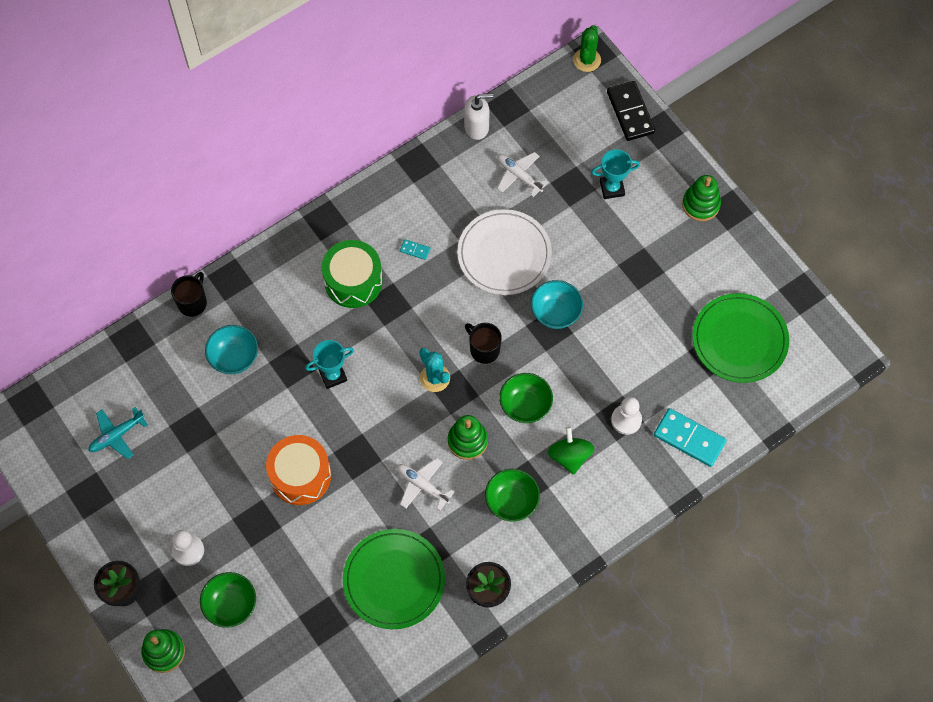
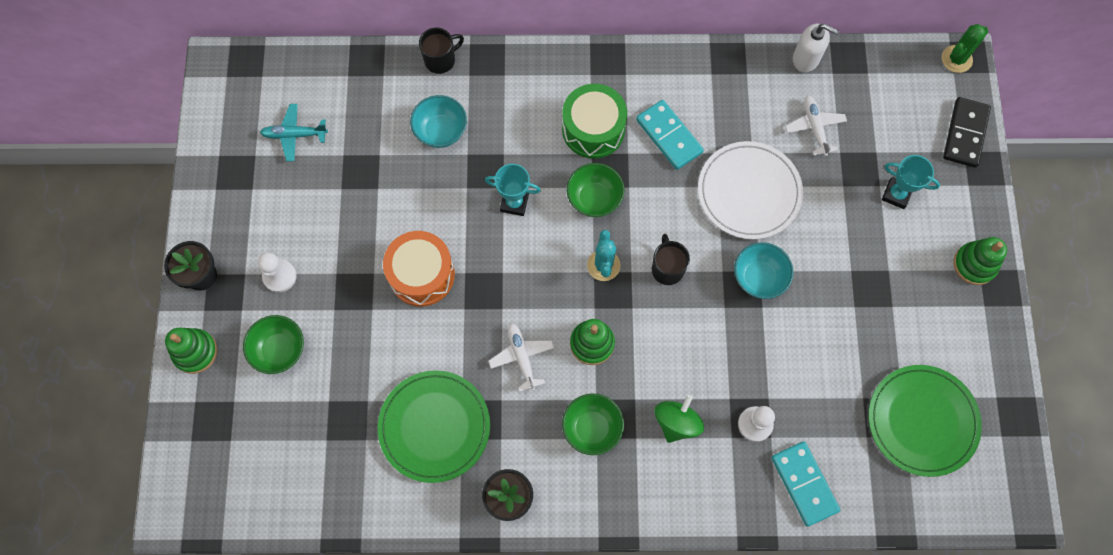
camera: 35 degrees right, 5 degrees up
turquoise domino [400,239,430,260] -> turquoise domino [636,100,704,170], size x2.25
green bowl [499,373,553,423] -> green bowl moved to [567,163,624,217]

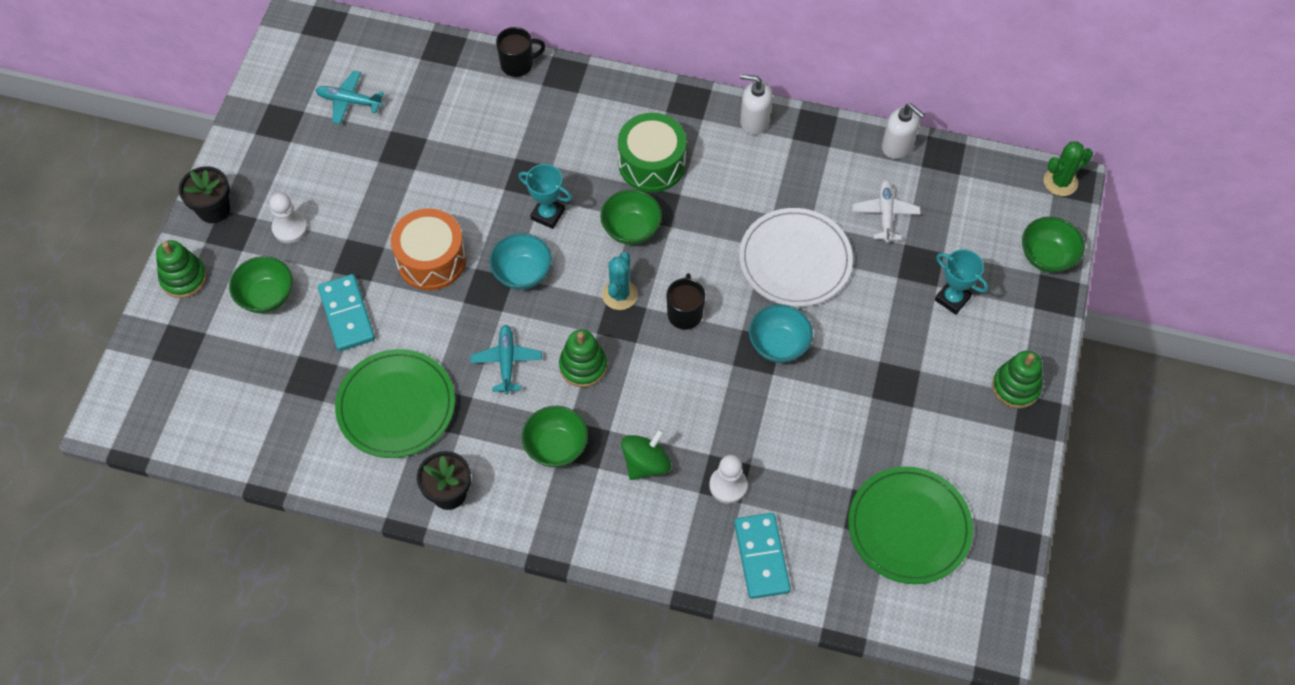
camera: 15 degrees right, 10 degrees down
turquoise bowl [410,95,467,148] -> turquoise bowl moved to [489,233,552,290]
white plane [489,323,554,392] -> turquoise plane [471,325,542,394]
turquoise domino [636,100,704,170] -> turquoise domino moved to [318,274,375,351]
black domino [943,97,991,168] -> green bowl [1022,217,1085,273]
none -> white soap dispenser [740,74,773,135]

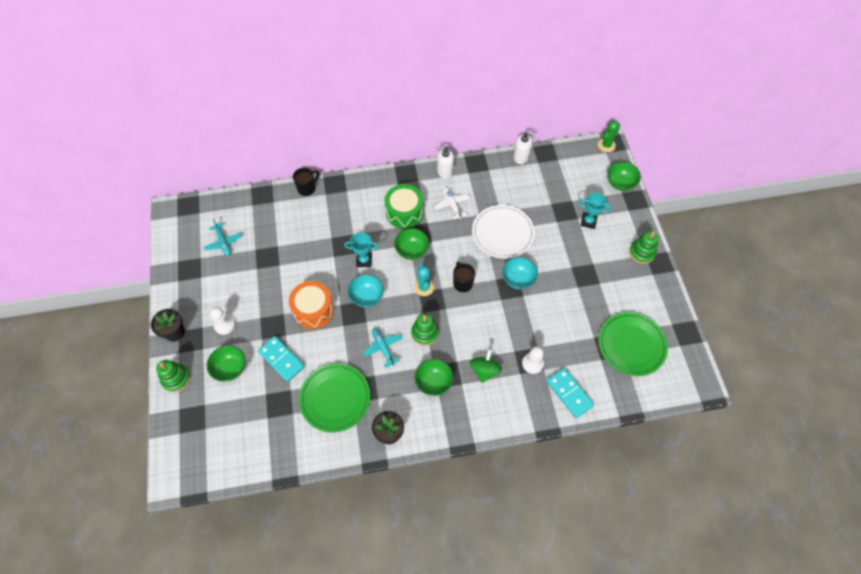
camera: 25 degrees left, 0 degrees up
turquoise plane [315,71,384,124] -> turquoise plane turned 105 degrees counterclockwise [204,219,242,256]
white plane [852,180,920,243] -> white plane moved to [434,187,470,220]

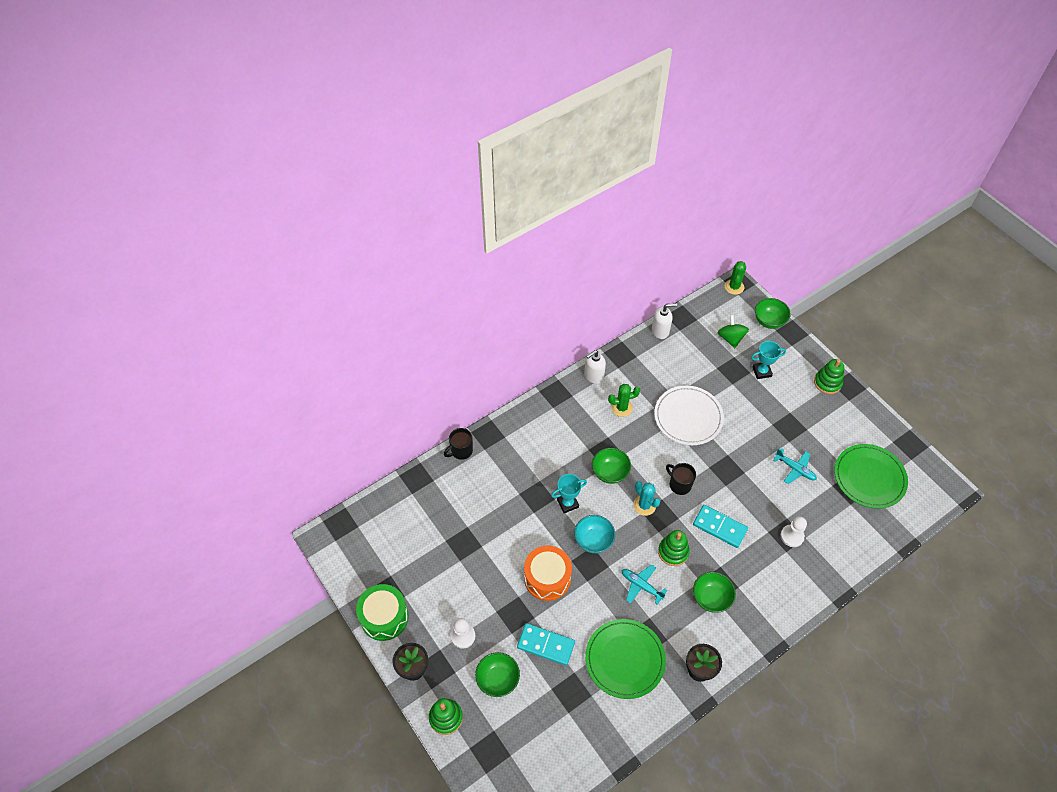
camera: 25 degrees left, 5 degrees down
turquoise plane [204,219,242,256] -> turquoise plane moved to [773,449,817,484]
black mug [293,168,319,196] -> black mug turned 150 degrees counterclockwise [444,428,473,460]
green drum [384,184,424,229] -> green drum moved to [356,584,409,641]
white plane [434,187,470,220] -> green cactus [608,384,640,417]
green spinning top [470,349,502,383] -> green spinning top moved to [718,315,749,348]
turquoise bowl [502,257,538,290] -> none
turquoise domino [546,368,594,418] -> turquoise domino moved to [693,505,748,548]

